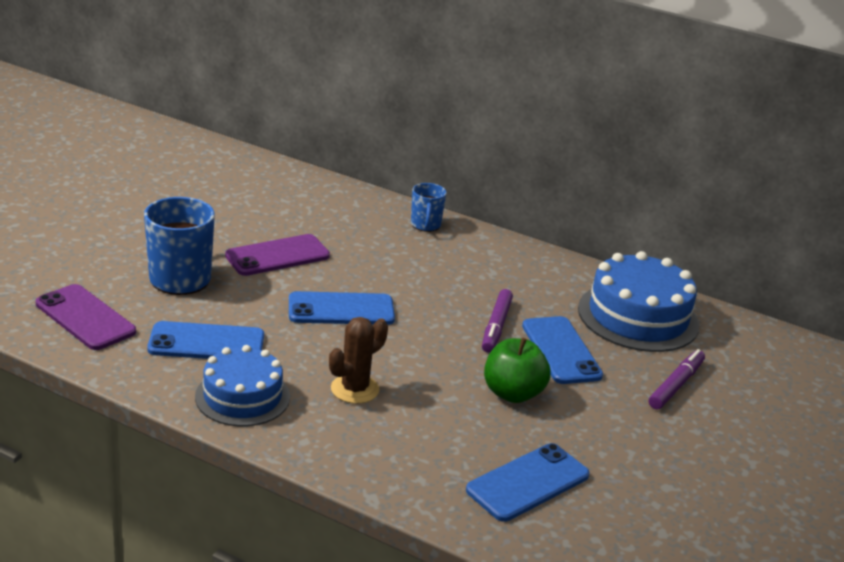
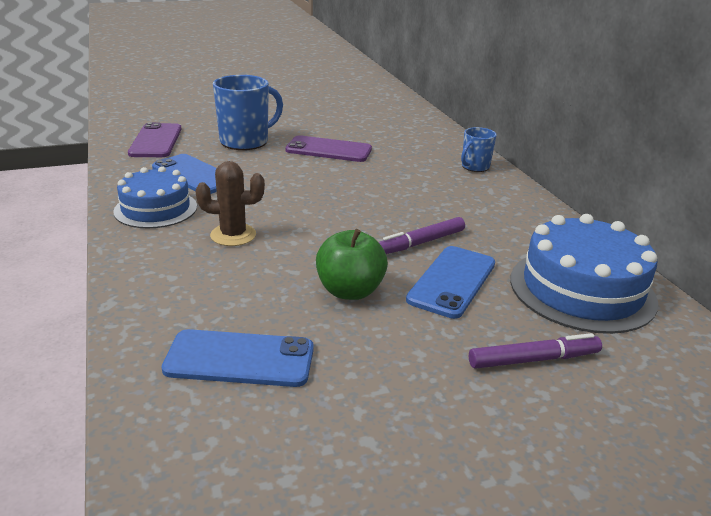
camera: 45 degrees right, 0 degrees up
blue phone [289,291,395,325] -> none

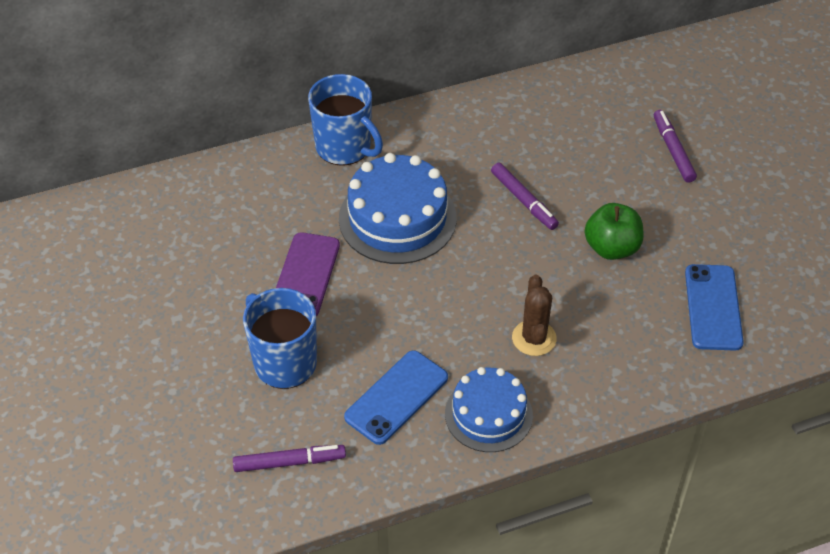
camera: 90 degrees left, 20 degrees up
purple phone [128,122,182,157] -> purple marker [233,445,346,472]
blue phone [406,246,495,319] -> none
blue mug [461,127,497,172] -> blue mug [308,74,383,166], size x1.77
blue cake [510,214,658,334] -> blue cake moved to [339,153,457,264]

